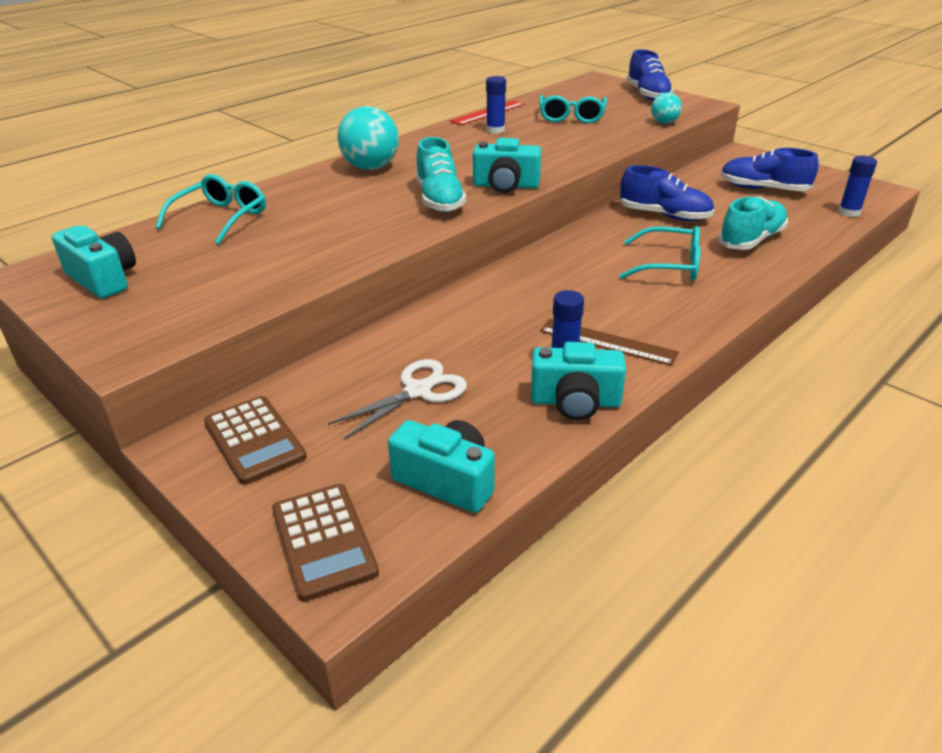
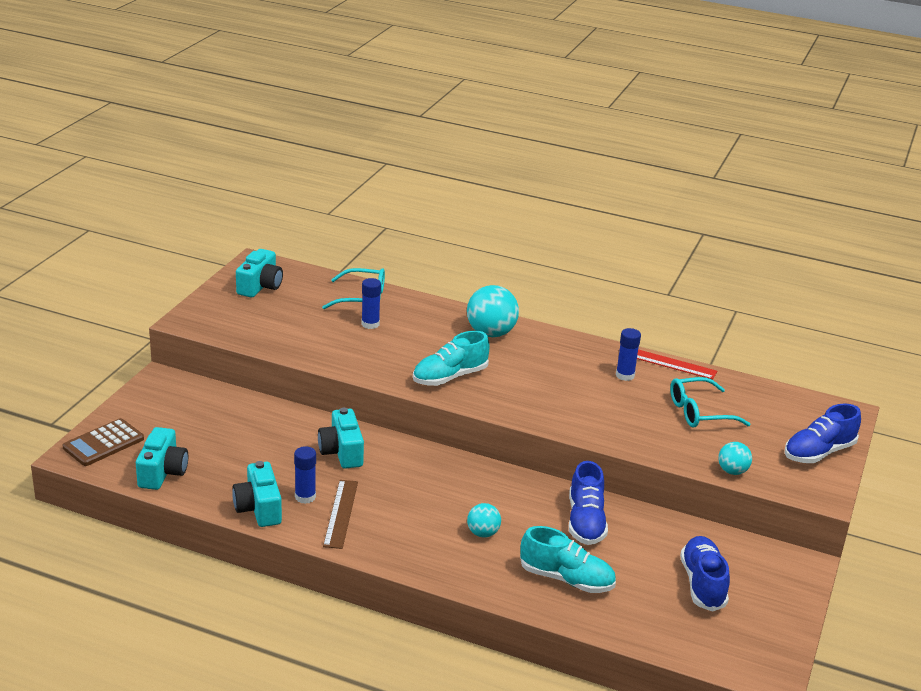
camera: 65 degrees right, 5 degrees down
brown calculator [204,396,307,485] -> none
white scissors [328,359,467,439] -> none
turquoise camera [473,138,541,193] -> turquoise camera moved to [318,408,364,469]
turquoise glasses [619,226,701,281] -> turquoise ball [467,503,501,537]
blue glue stick [838,156,877,217] -> blue glue stick moved to [361,278,381,329]

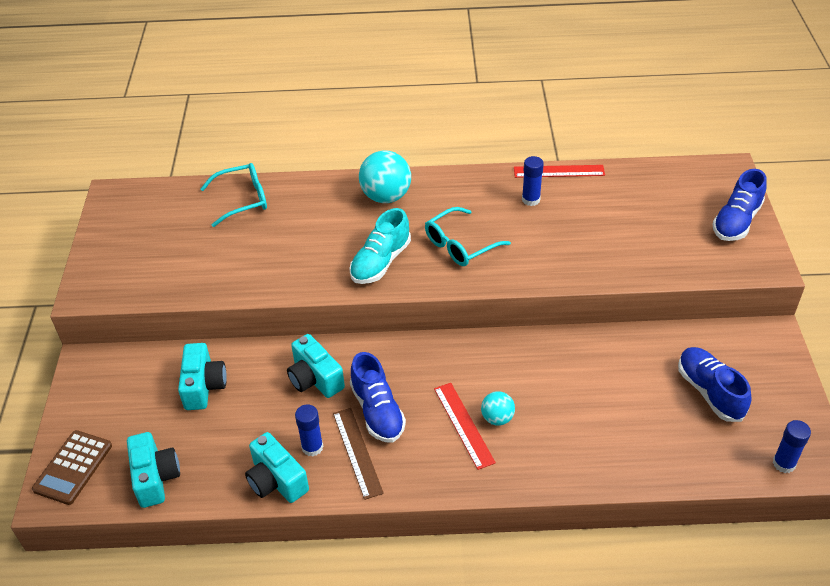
camera: 20 degrees left, 15 degrees up
turquoise camera [236,249,283,298] -> turquoise camera moved to [178,343,227,410]
blue glue stick [361,278,381,329] -> blue glue stick moved to [772,420,811,473]
turquoise shoe [520,526,616,593] -> none
blue shoe [569,461,608,545] -> blue shoe moved to [350,352,406,443]
turquoise glasses [670,377,750,428] -> turquoise glasses moved to [425,207,511,266]
turquoise ball [718,442,752,475] -> none
none -> red ruler [434,383,496,470]

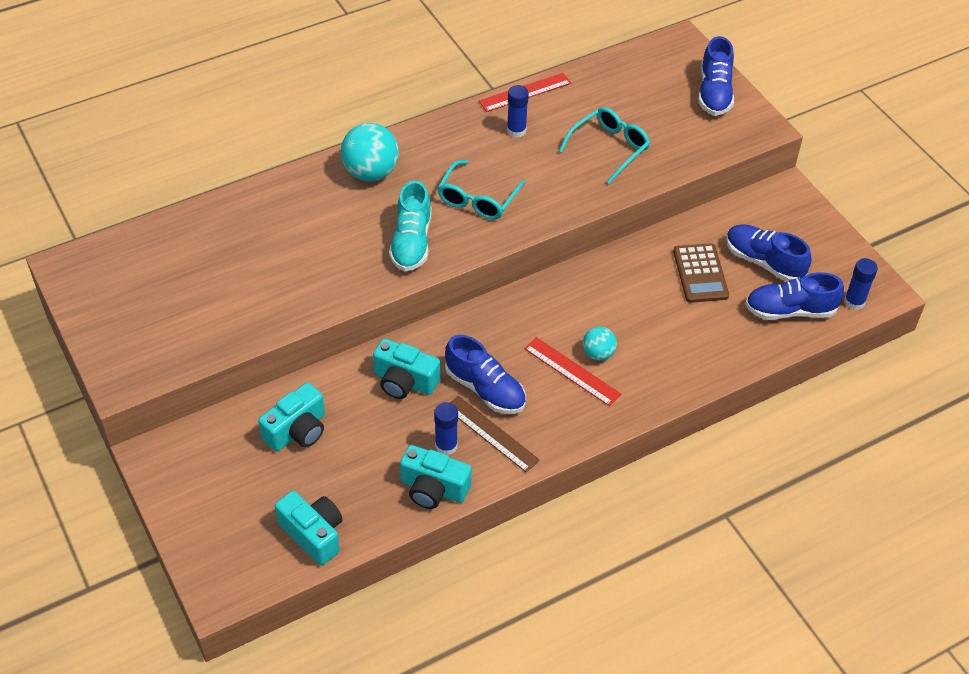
camera: 30 degrees left, 5 degrees up
brown calculator [32,430,112,505] -> brown calculator moved to [673,243,729,303]
turquoise camera [178,343,227,410] -> turquoise camera turned 75 degrees clockwise [258,382,325,451]
turquoise glasses [200,163,267,227] -> turquoise glasses moved to [559,107,650,184]
none -> blue shoe [745,272,844,320]

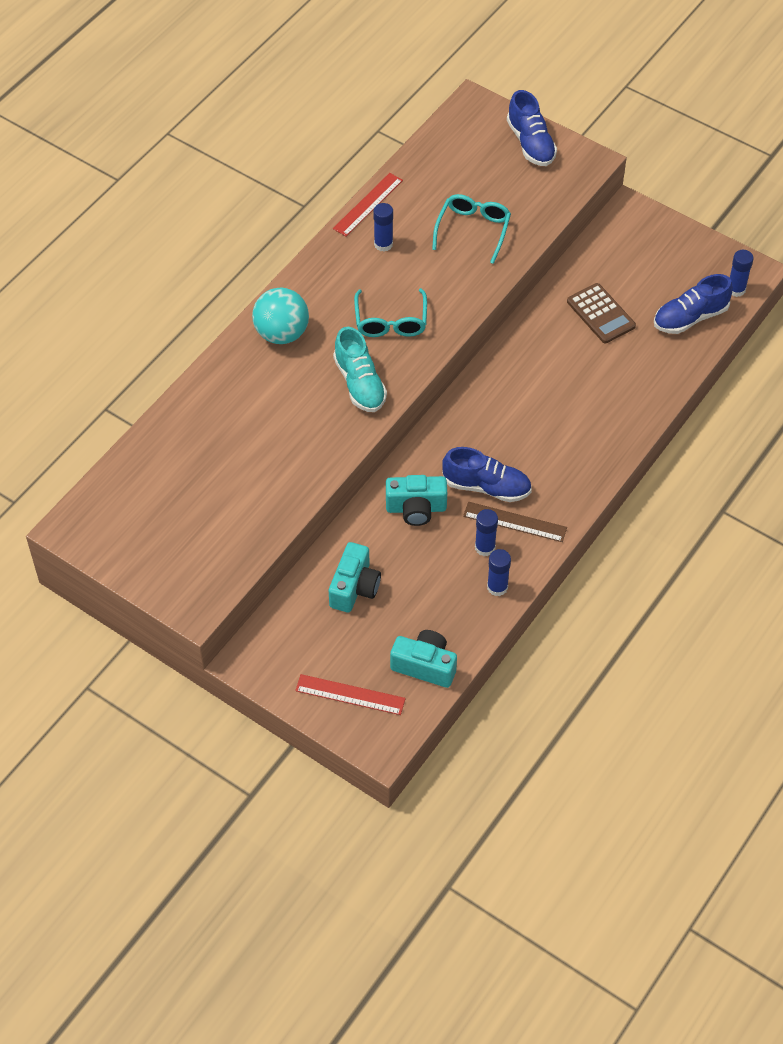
camera: 25 degrees left, 5 degrees up
turquoise camera [400,445,471,509] -> blue glue stick [487,549,511,596]
red ruler [524,337,621,406] -> red ruler moved to [295,674,406,715]
turquoise ball [583,327,617,361] -> none
blue shoe [726,224,812,282] -> none

